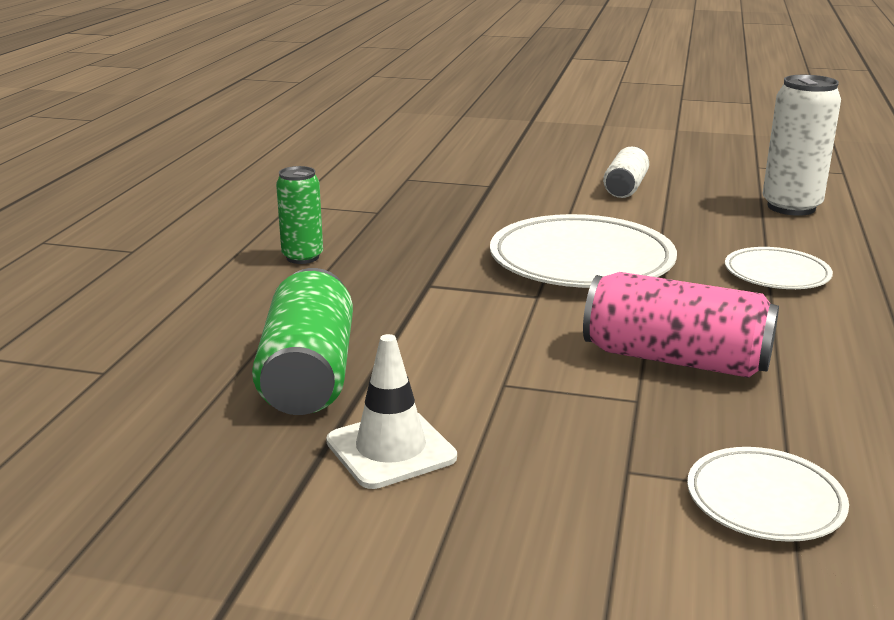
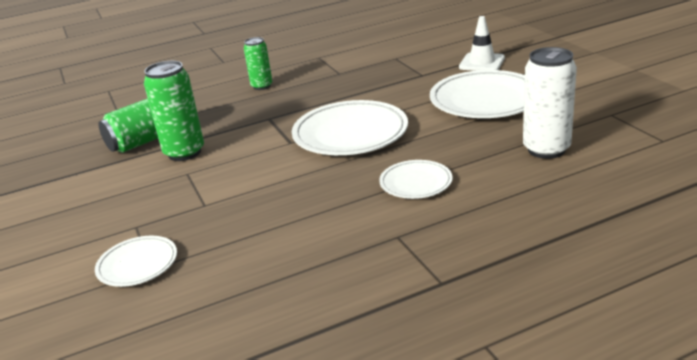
camera: 55 degrees right, 5 degrees up
white traffic cone [326,334,457,489] -> white traffic cone moved to [459,16,505,71]
pink can [583,272,779,378] -> none
white can [603,146,649,198] -> white plate [430,70,525,118]
none -> green can [144,61,204,161]

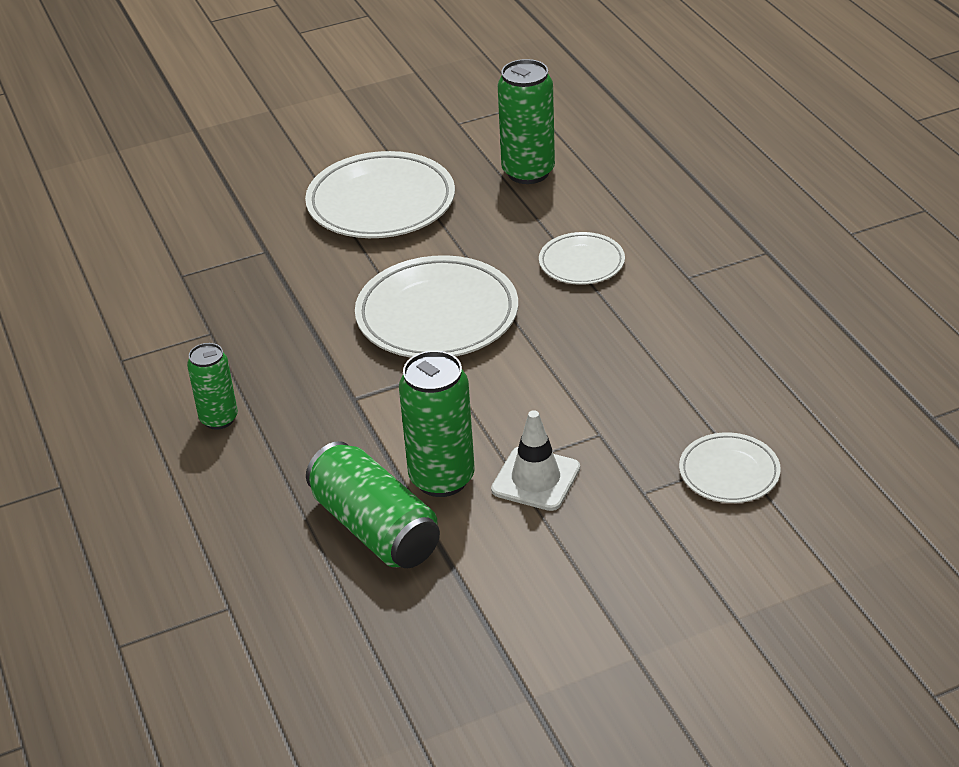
camera: 90 degrees left, 10 degrees up
white traffic cone [459,16,505,71] -> white traffic cone moved to [491,410,580,511]
white can [523,47,577,159] -> green can [498,59,555,184]

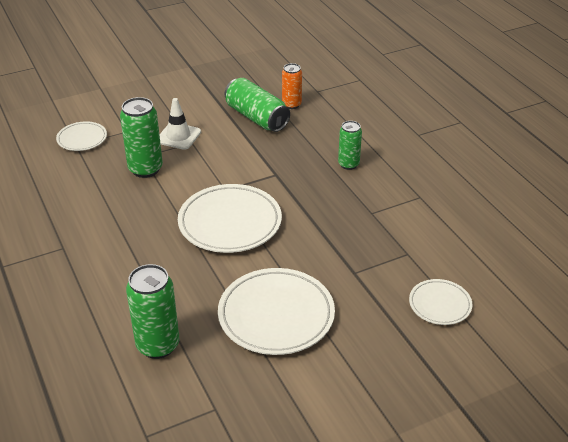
camera: 175 degrees right, 0 degrees up
green can [399,351,475,497] -> green can moved to [120,97,163,178]
white plate [539,232,625,285] -> white plate moved to [409,279,472,325]
none -> orange can [282,63,302,109]

